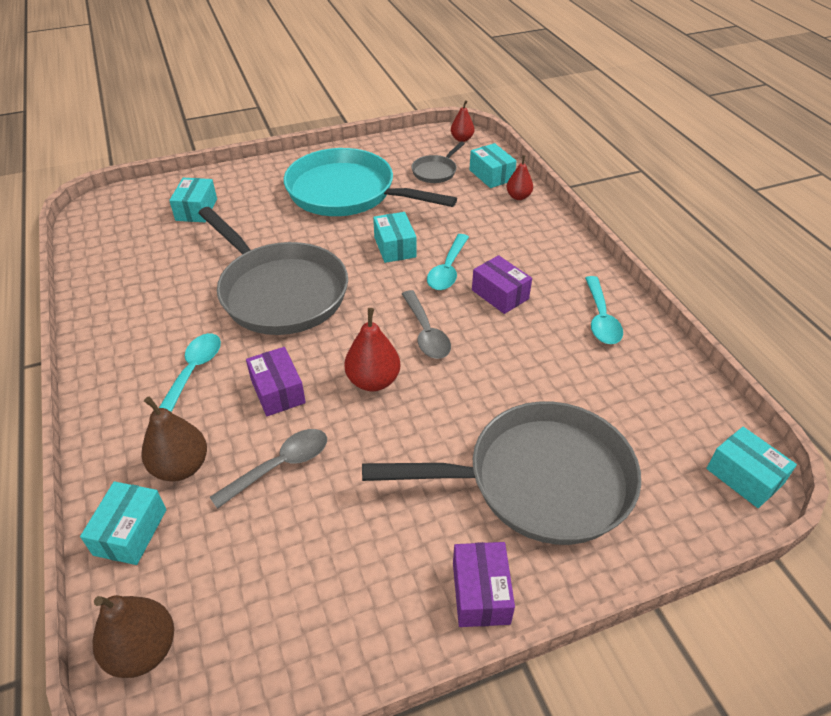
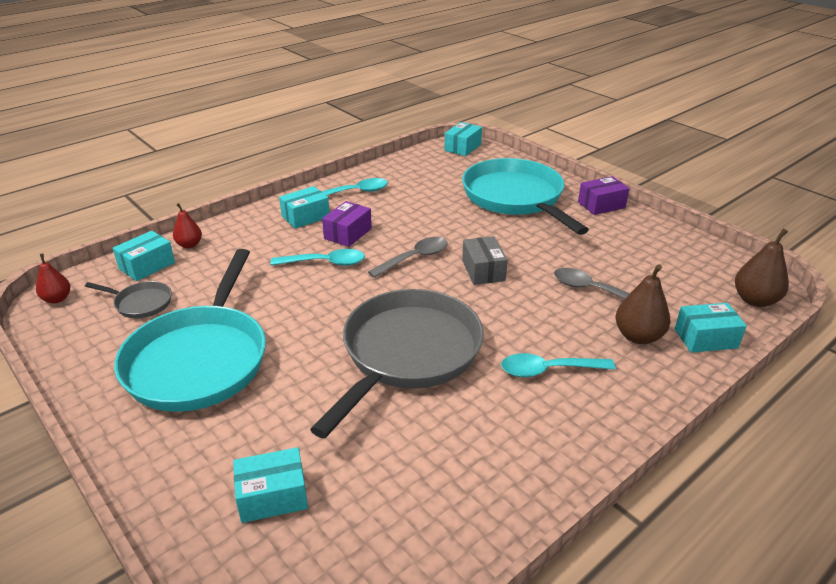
camera: 110 degrees left, 10 degrees down
purple box [246,347,306,416] -> none
red pear [344,308,400,391] -> grey box [462,236,508,285]
grey pan [362,401,641,545] -> turquoise pan [462,158,589,235]
turquoise box [373,212,416,263] -> turquoise box moved to [279,186,330,229]

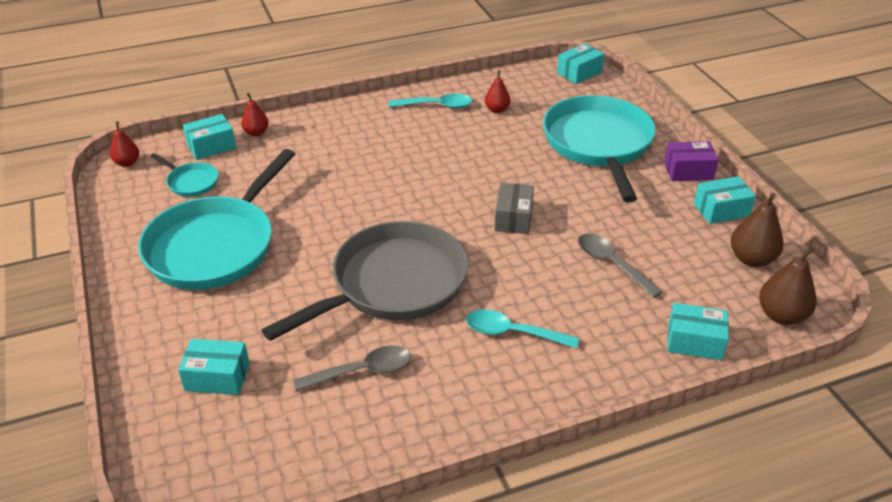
camera: 20 degrees right, 5 degrees up
grey pan [85,281,172,318] -> turquoise pan [150,153,219,197]
turquoise spoon [270,249,365,266] -> none
turquoise box [279,186,330,229] -> turquoise box moved to [694,176,756,224]
purple box [322,201,372,247] -> none
grey spoon [368,237,448,278] -> grey spoon moved to [293,345,411,391]
brown pear [616,264,671,344] -> brown pear moved to [731,193,784,267]
none -> red pear [485,70,510,113]

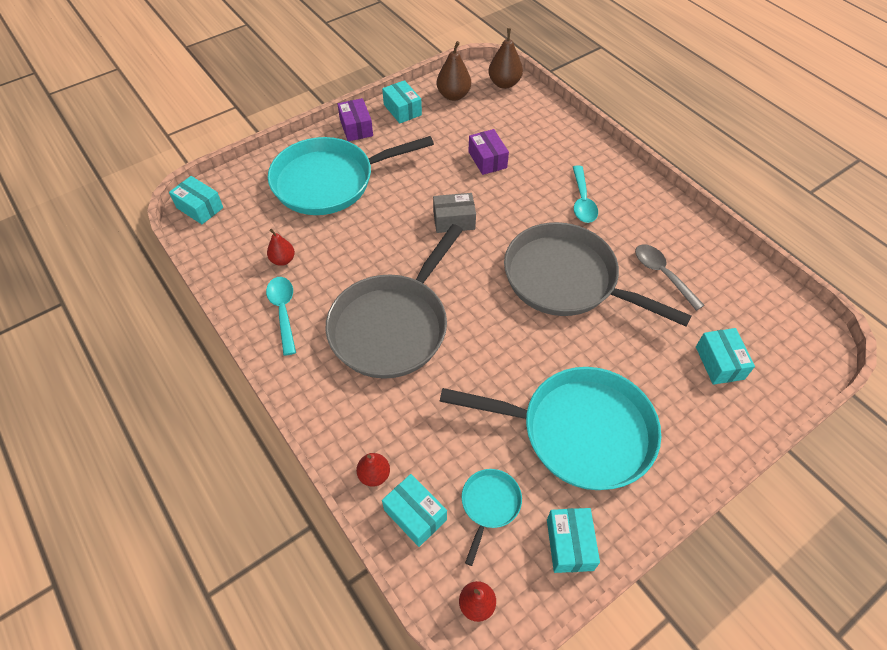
camera: 105 degrees left, 15 degrees up
grey spoon [578,233,662,298] -> purple box [468,129,509,175]
turquoise box [667,303,729,360] -> turquoise box moved to [547,508,600,573]
none -> grey pan [325,224,463,379]

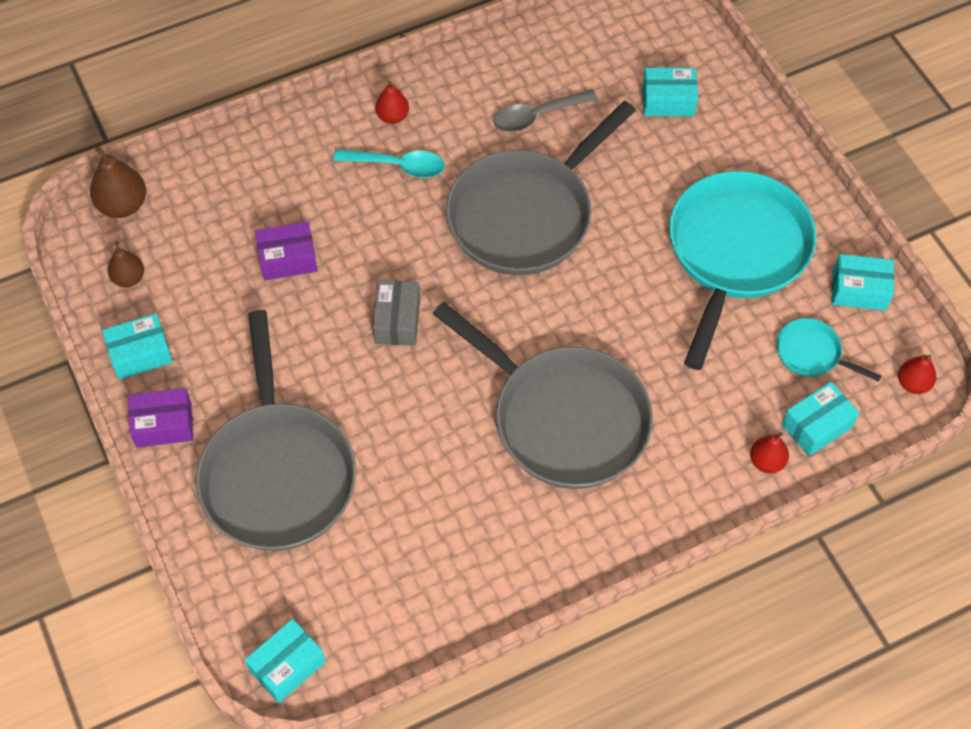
camera: 80 degrees left, 5 degrees up
turquoise spoon [266,277,296,356] -> none
red pear [267,229,295,266] -> red pear moved to [375,81,409,124]
turquoise pan [268,136,434,215] -> grey pan [196,310,356,551]
brown pear [437,41,471,101] -> brown pear [108,241,144,287], size x0.64

